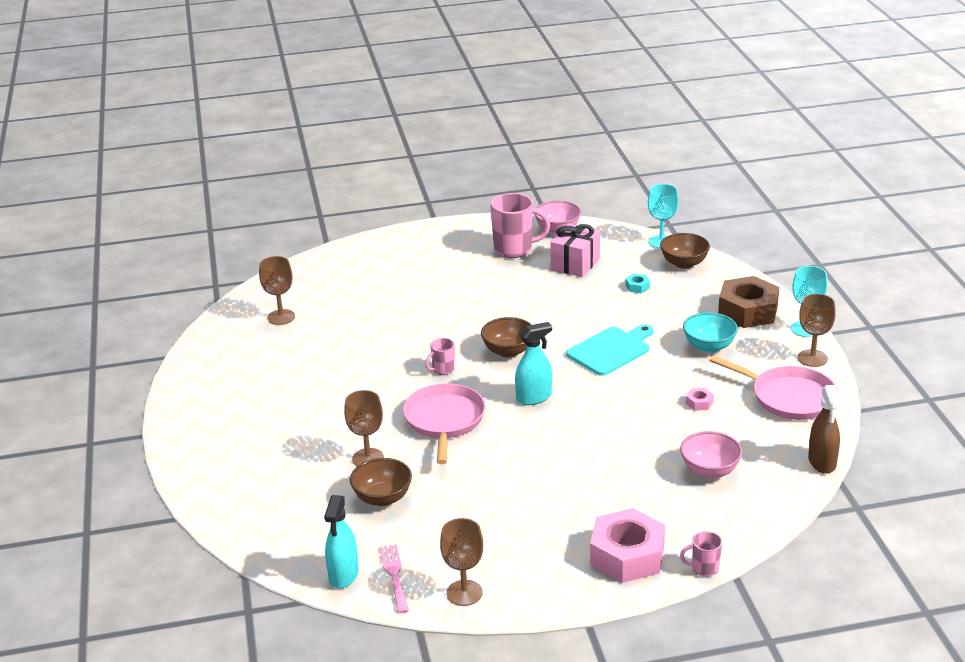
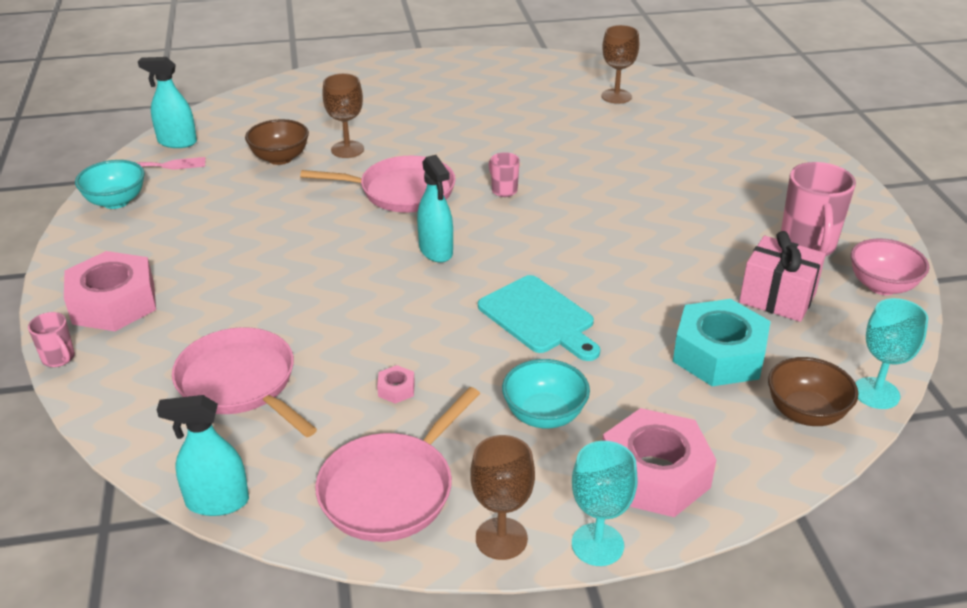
camera: 90 degrees right, 5 degrees up
brown goblet [440,518,483,606] -> turquoise bowl [75,160,145,209]
brown bowl [481,317,532,358] -> none
turquoise nut [625,274,650,293] -> turquoise nut [673,299,771,386], size x2.50
pink bowl [680,431,742,479] -> pink pan [172,327,317,437]
pink mug [680,531,722,577] -> pink mug turned 135 degrees clockwise [28,312,75,367]
brown nut [718,276,779,328] -> pink nut [602,408,716,517]
brown spray bottle [808,385,842,473] -> turquoise spray bottle [157,395,249,516]

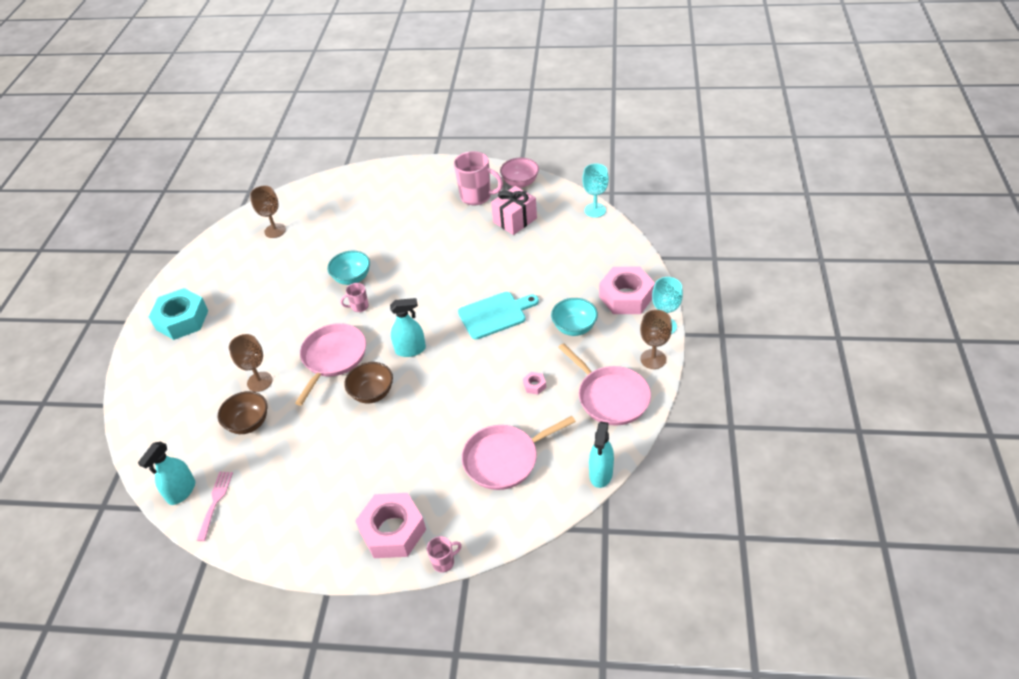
camera: 70 degrees left, 10 degrees up
turquoise bowl [75,160,145,209] -> turquoise bowl moved to [327,251,370,285]
turquoise nut [673,299,771,386] -> turquoise nut moved to [149,288,208,340]
brown bowl [768,357,858,426] -> brown bowl moved to [344,362,393,403]

